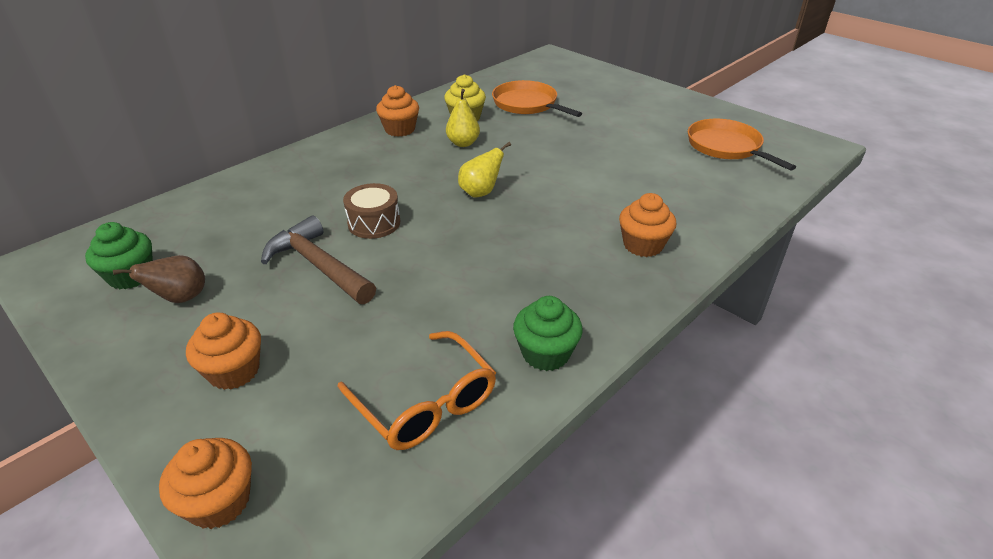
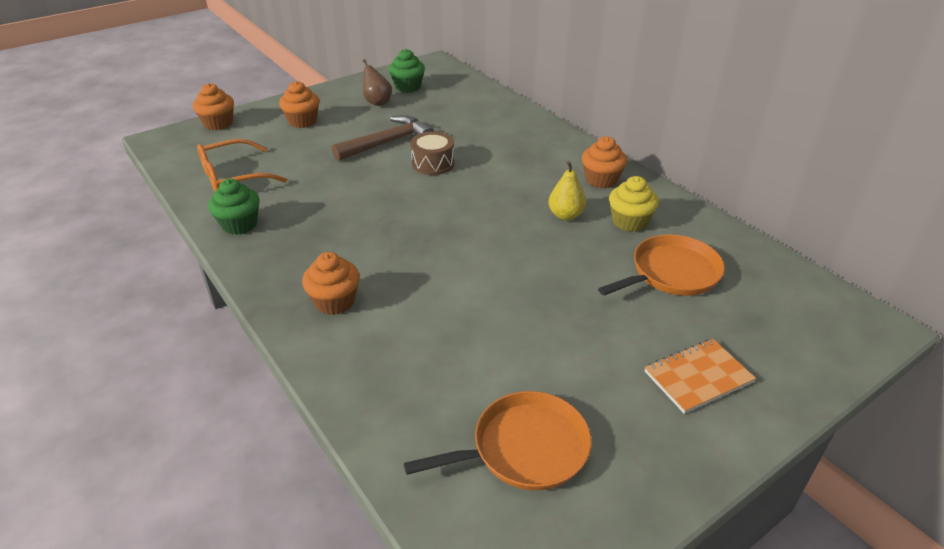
camera: 100 degrees right, 0 degrees up
yellow pear [458,142,511,198] -> none
none -> orange notebook [644,339,756,414]

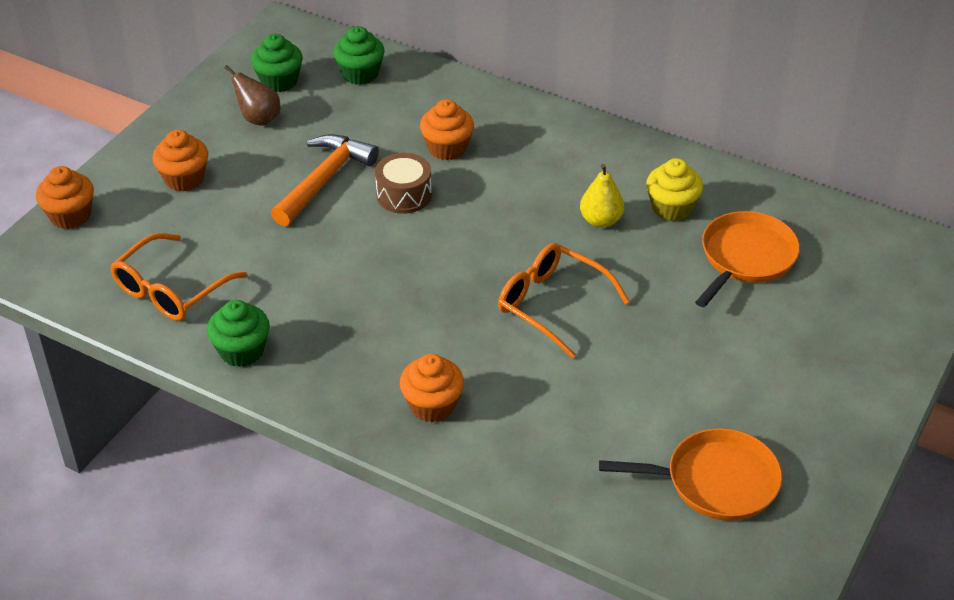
camera: 25 degrees left, 5 degrees up
brown hammer [332,115,434,161] -> orange hammer [271,134,379,226]
orange pan [404,391,592,491] -> orange pan turned 45 degrees clockwise [599,428,782,521]
orange cupcake [582,136,627,188] -> orange cupcake moved to [420,99,474,160]
orange notebook [644,339,756,414] -> none
none -> green cupcake [333,26,385,85]
none -> orange glasses [498,243,630,358]

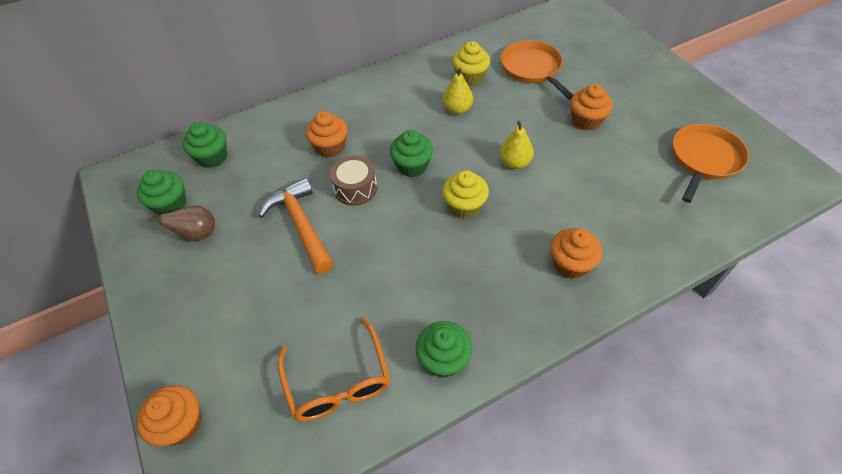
camera: 55 degrees left, 10 degrees up
orange cupcake [152,130,208,191] -> orange cupcake moved to [570,84,613,131]
orange glasses [498,243,630,358] -> yellow pear [500,121,534,169]
none -> green cupcake [390,130,433,177]
none -> yellow cupcake [442,170,489,219]

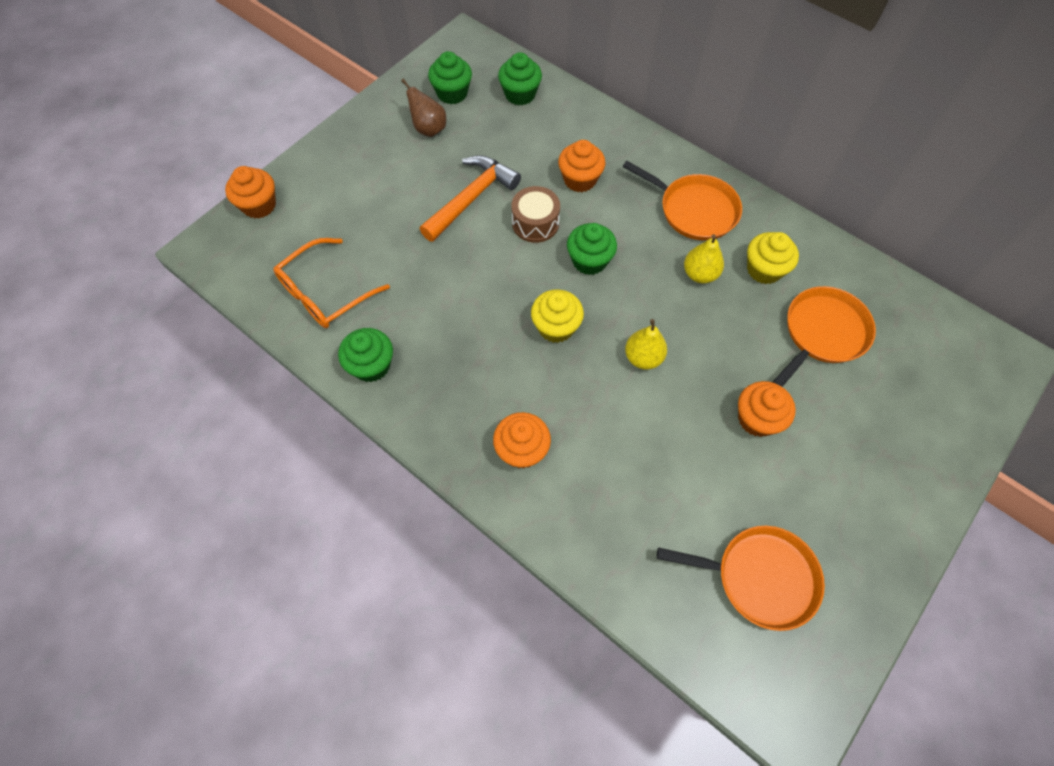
camera: 65 degrees right, 10 degrees up
none -> orange pan [623,161,742,240]

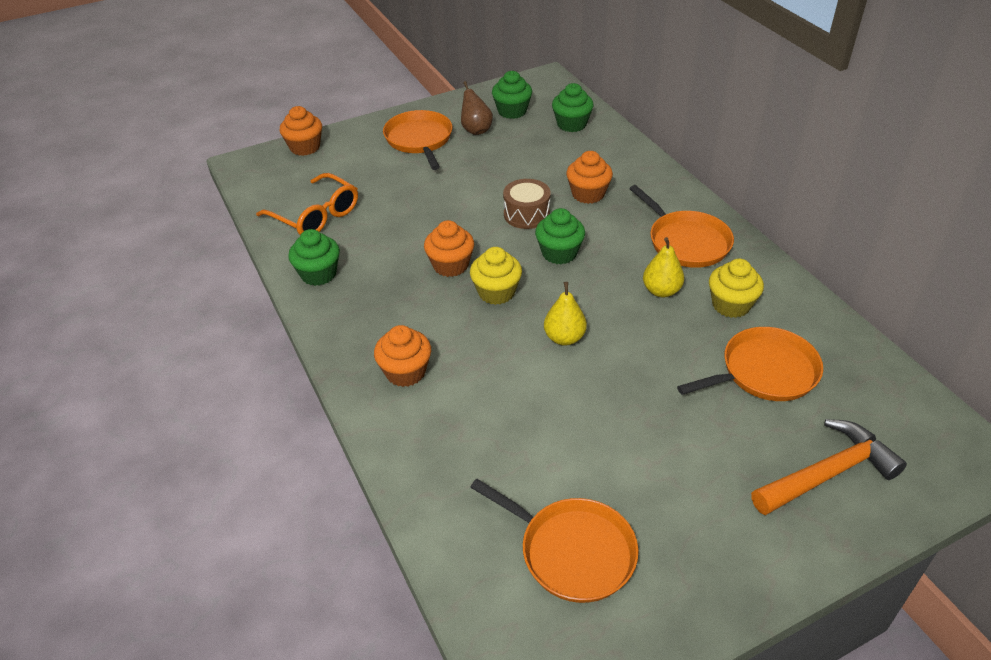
camera: 25 degrees right, 20 degrees down
orange glasses [273,238,390,328] -> orange glasses turned 120 degrees counterclockwise [256,173,358,235]
orange hammer [420,155,521,242] -> orange hammer moved to [751,419,907,515]
orange cupcake [738,381,796,437] -> orange cupcake moved to [424,220,474,277]
none -> orange pan [383,110,452,170]

